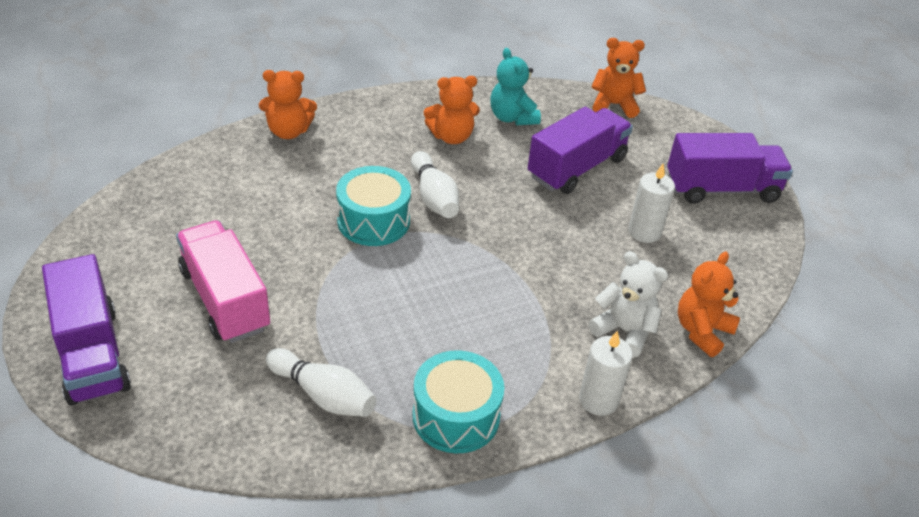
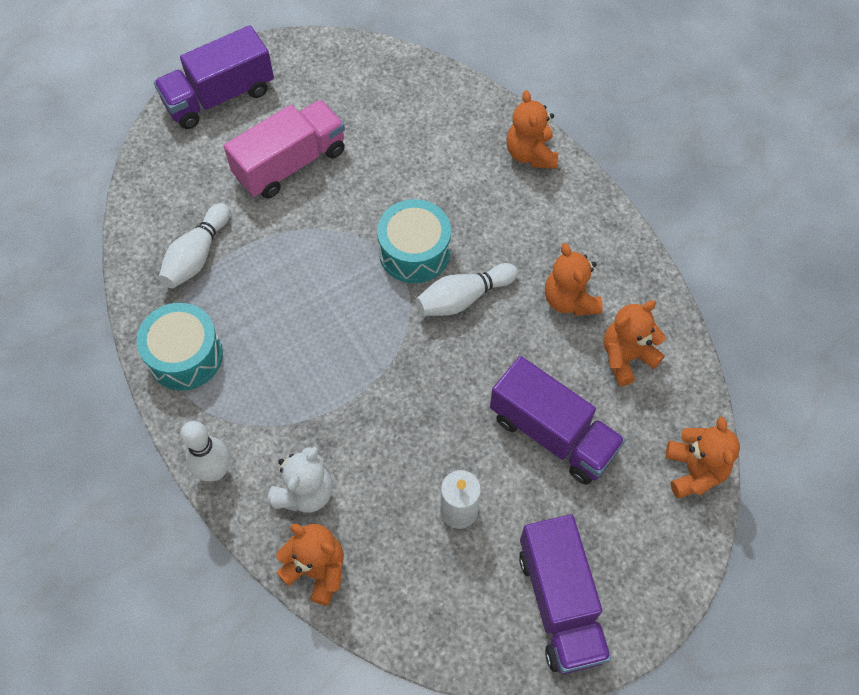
camera: 85 degrees right, 20 degrees up
turquoise teddy bear [491,48,541,125] -> orange teddy bear [604,300,666,386]
white candle [579,331,633,416] -> white bowling pin [180,421,230,481]

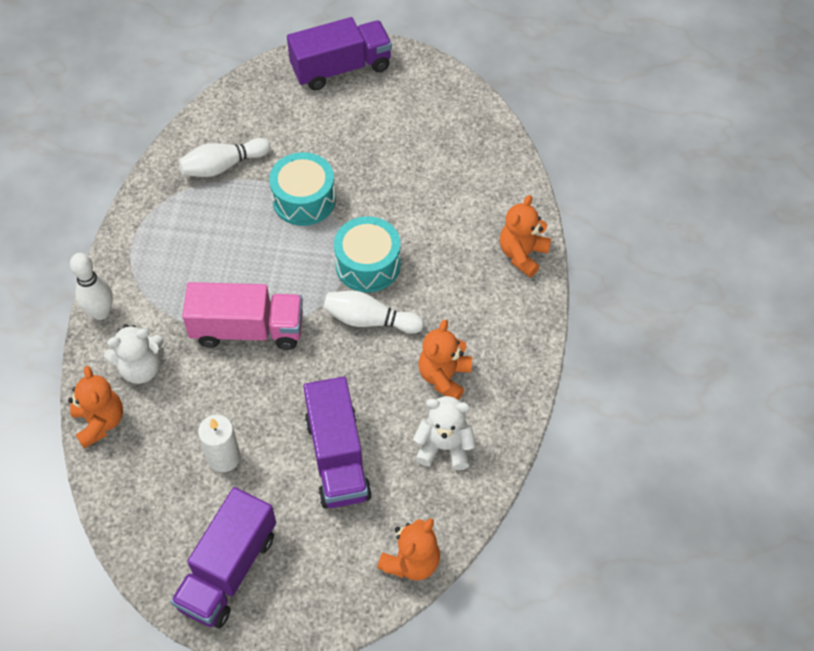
camera: 40 degrees right, 5 degrees down
turquoise drum [136,303,223,390] -> turquoise drum moved to [269,152,336,226]
purple truck [154,25,274,129] -> purple truck turned 150 degrees clockwise [287,17,392,91]
pink truck [224,100,345,199] -> pink truck moved to [182,282,303,350]
orange teddy bear [604,300,666,386] -> white teddy bear [413,396,476,470]

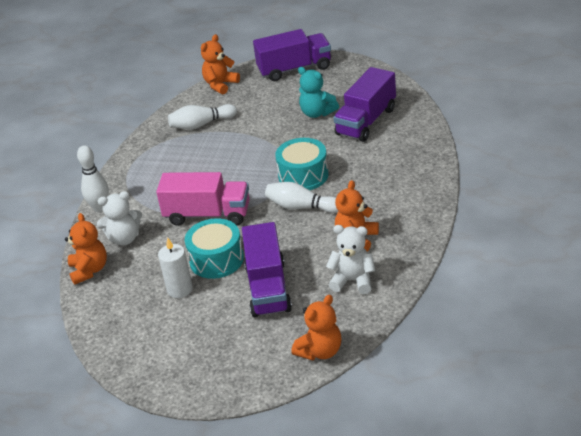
camera: 10 degrees right, 20 degrees down
purple truck [171,487,276,628] -> purple truck moved to [333,67,396,142]
turquoise drum [269,152,336,226] -> turquoise drum moved to [185,218,244,279]
orange teddy bear [500,195,551,277] -> orange teddy bear moved to [201,34,240,95]
none -> turquoise teddy bear [298,67,339,118]

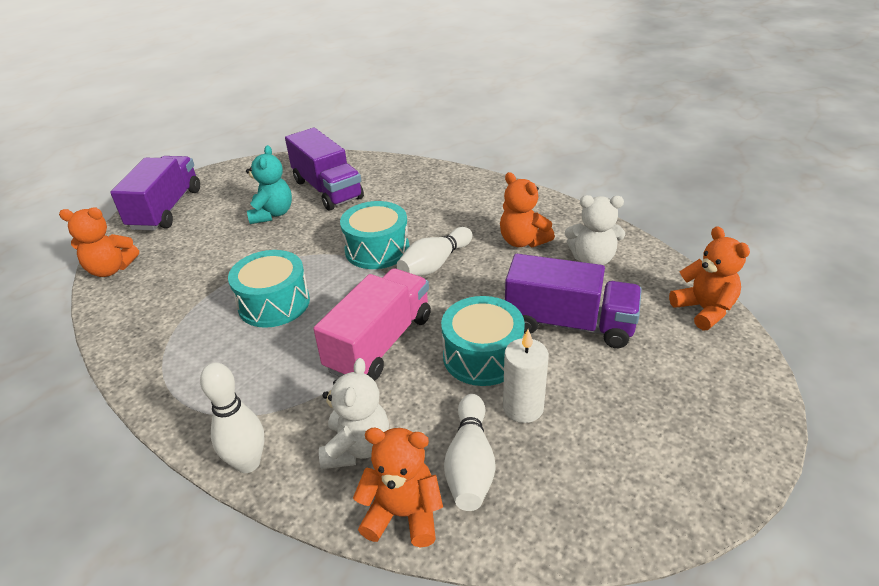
camera: 70 degrees left, 0 degrees up
white bowling pin [168,104,237,130] -> white bowling pin moved to [444,394,496,511]
orange teddy bear [201,34,240,95] -> orange teddy bear turned 60 degrees counterclockwise [59,208,139,277]
turquoise teddy bear [298,67,339,118] -> turquoise teddy bear turned 60 degrees counterclockwise [246,145,292,224]
white teddy bear [326,225,376,294] -> white teddy bear turned 120 degrees counterclockwise [565,195,625,265]
none -> turquoise drum [228,250,310,328]

